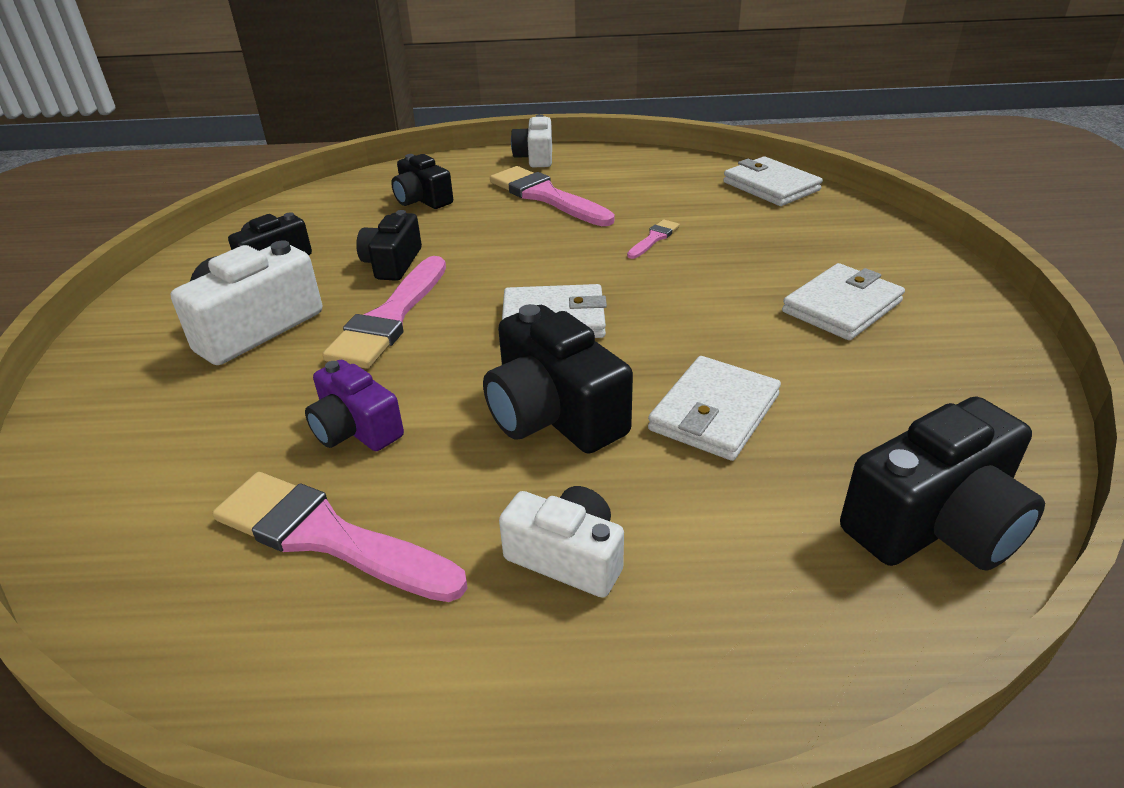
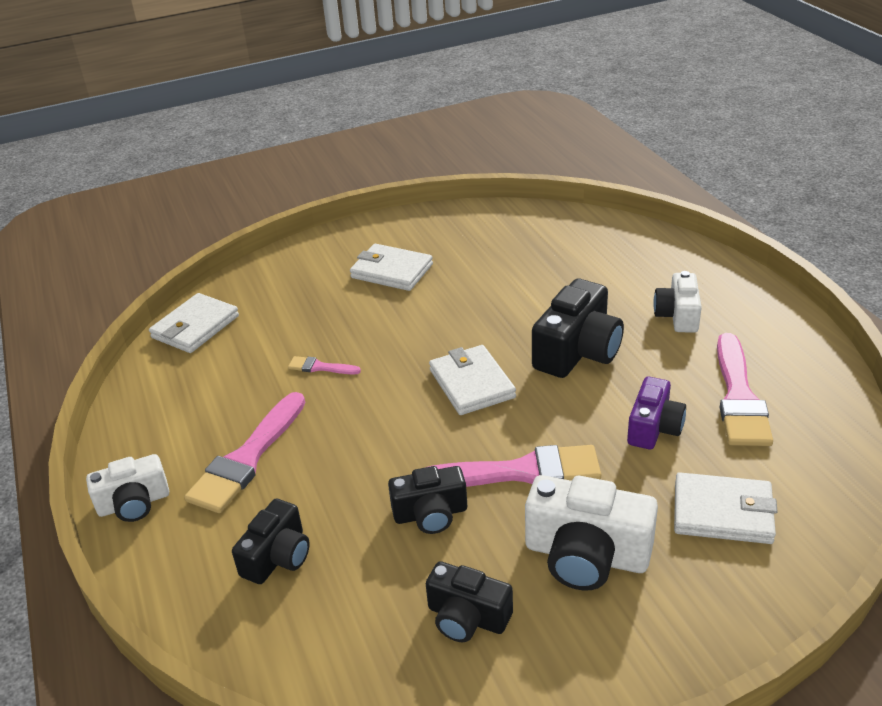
camera: 110 degrees left, 0 degrees up
white wallet [648,356,781,461] -> white wallet moved to [674,472,778,544]
black camera [840,397,1045,571] -> none

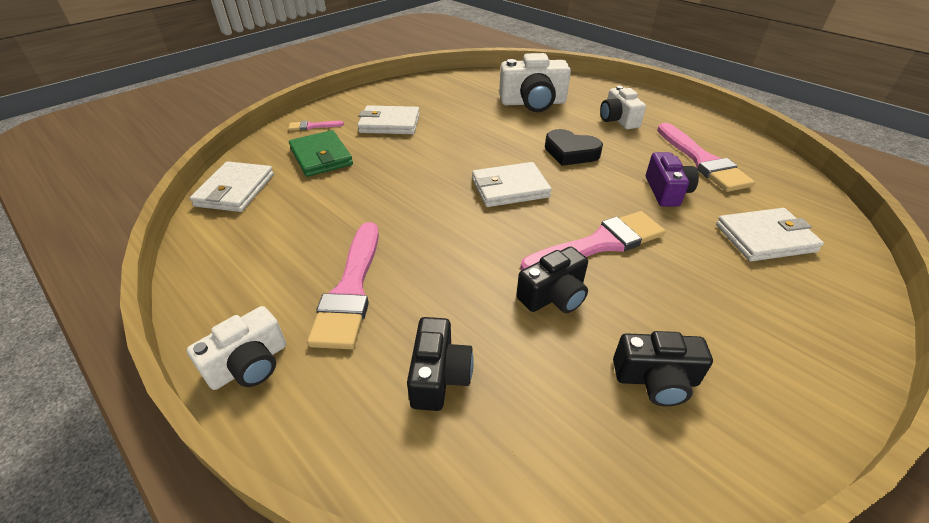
camera: 25 degrees left, 5 degrees up
pink brush [288,356,361,374] -> pink brush moved to [288,121,344,131]
white wallet [429,345,516,415] -> white wallet turned 60 degrees counterclockwise [472,162,552,207]
white camera [525,475,658,591] -> white camera moved to [499,53,571,112]
black camera [532,279,624,378] -> black heart [545,129,603,166]
none -> green wallet [289,130,353,177]

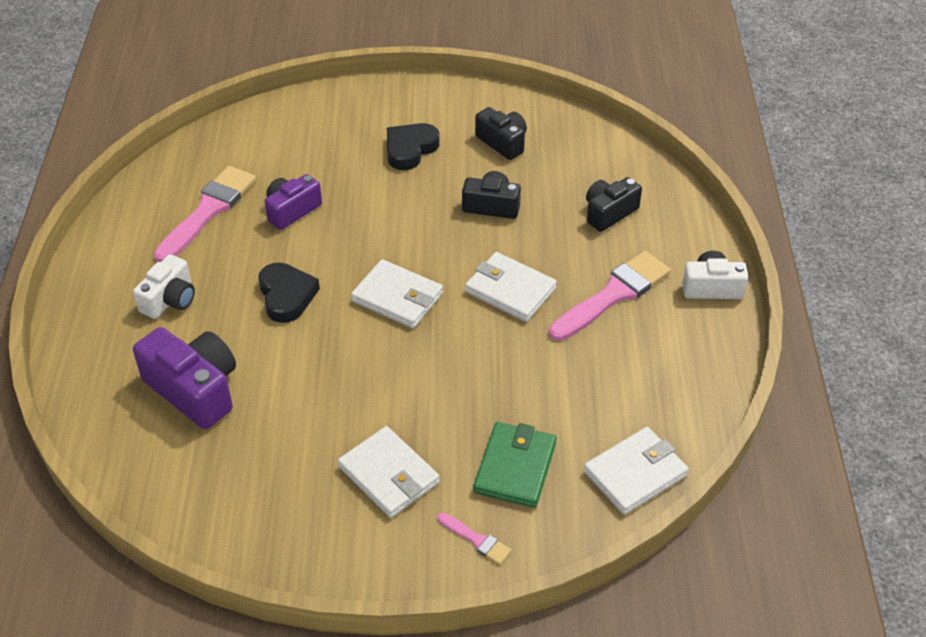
camera: 135 degrees left, 5 degrees up
white camera [499,53,571,112] -> purple camera [133,327,236,429]
pink brush [520,211,665,270] -> none
white wallet [716,208,824,261] -> white wallet moved to [465,252,557,322]
none -> black heart [387,123,440,170]

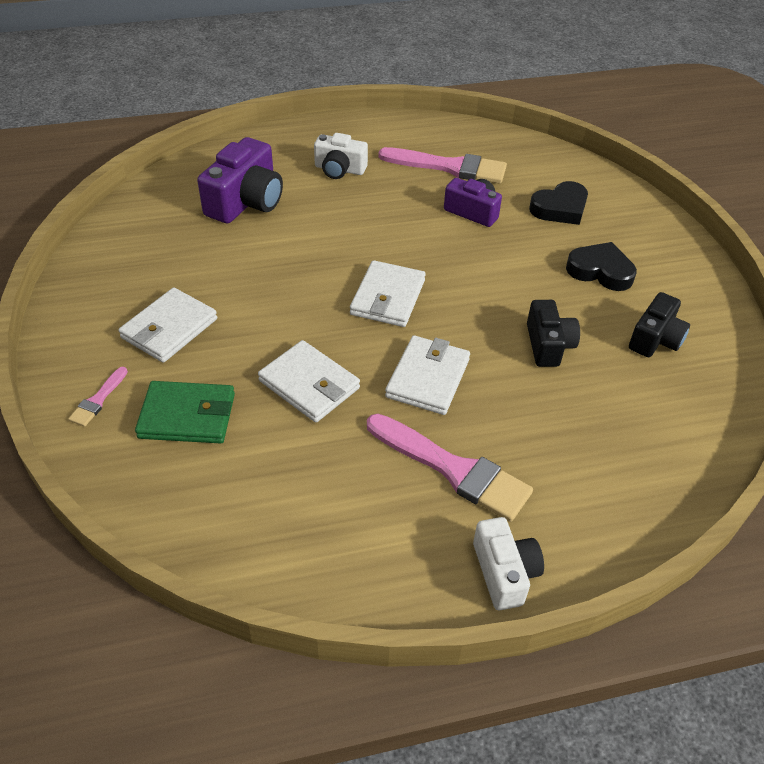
camera: 75 degrees right, 0 degrees up
black heart [258,262,320,323] -> black heart moved to [529,181,588,225]
white wallet [584,427,689,515] -> white wallet moved to [258,340,360,423]
black camera [586,177,642,232] -> none

